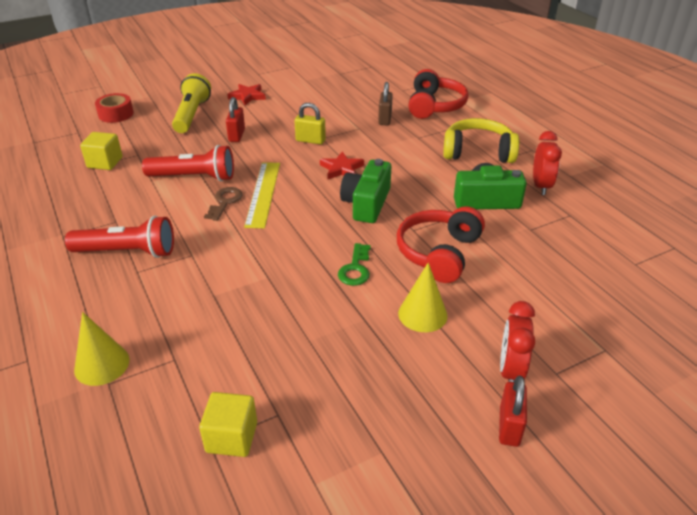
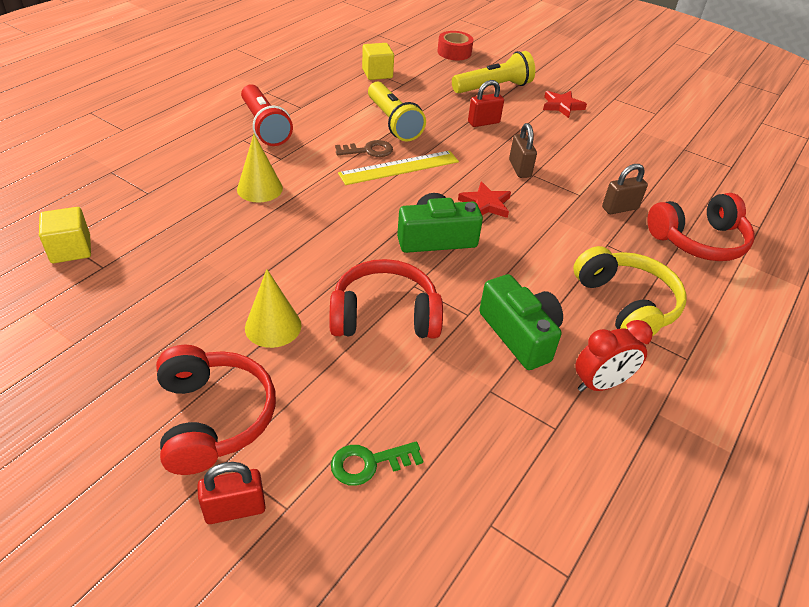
camera: 60 degrees right, 5 degrees up
yellow cone [74,312,130,386] -> yellow cone moved to [237,134,283,203]
red flashlight [142,145,234,181] -> yellow flashlight [368,82,426,142]
yellow padlock [295,103,326,145] -> brown padlock [509,123,537,178]
green key [338,243,371,286] -> green key moved to [331,442,423,486]
red padlock [499,376,527,447] -> red padlock moved to [197,462,265,524]
red clock [500,301,535,382] -> red headphones [156,345,276,475]

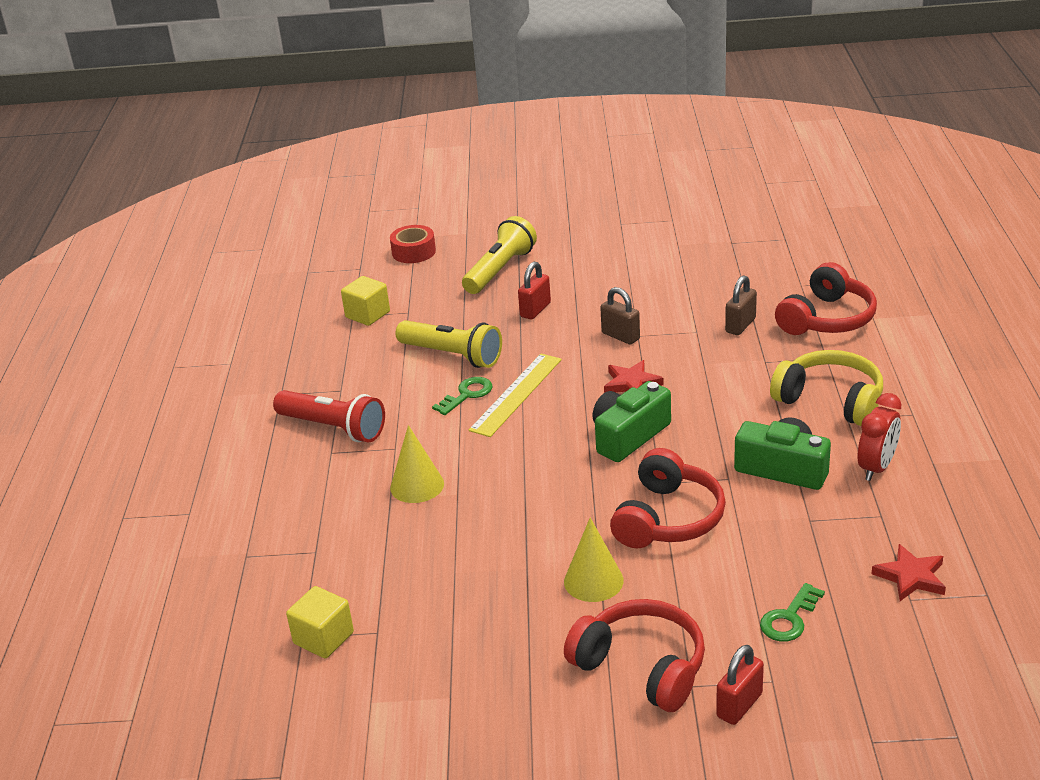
camera: 30 degrees left, 10 degrees down
red headphones [329,259,443,338] -> red headphones turned 150 degrees clockwise [610,448,726,548]
brown key [335,140,393,157] -> green key [432,377,492,415]
red star [543,91,587,118] -> red star moved to [872,544,946,601]

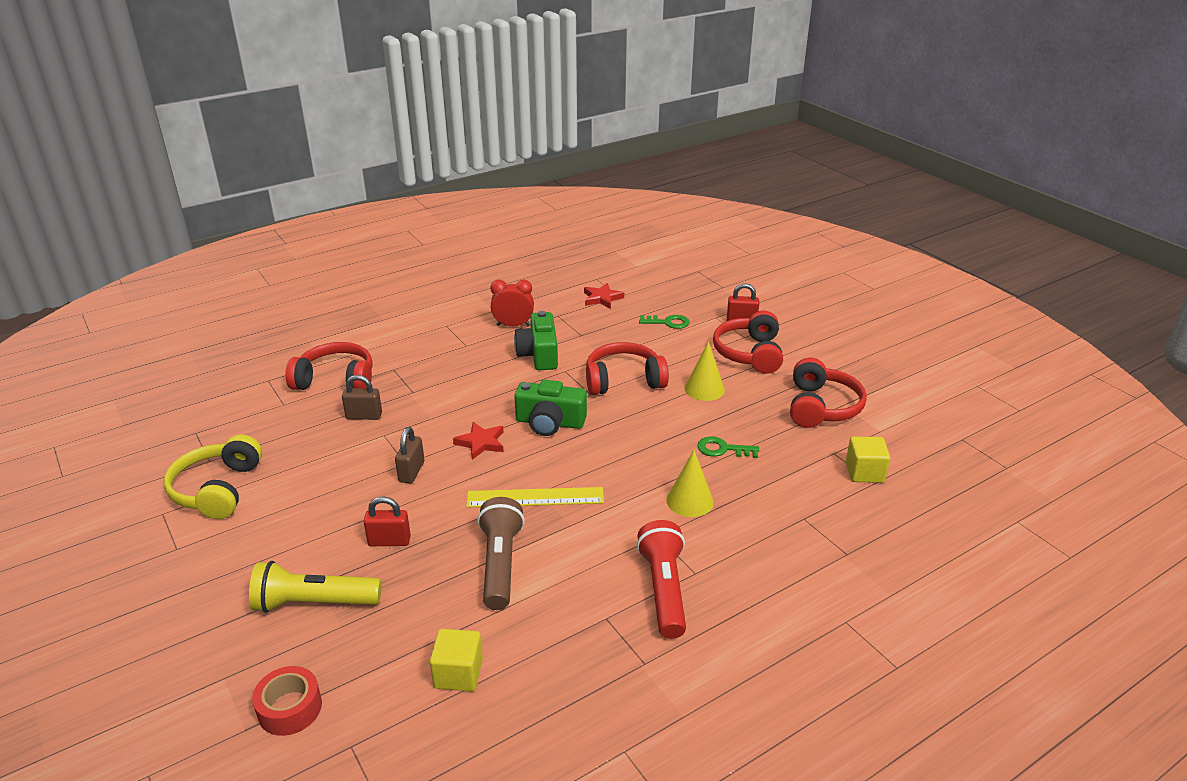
camera: 125 degrees left, 0 degrees up
yellow flashlight [396,320,502,368] -> brown flashlight [477,497,525,610]
green key [432,377,492,415] -> green key moved to [697,436,759,458]
yellow headphones [770,350,883,426] -> yellow headphones moved to [164,434,262,519]
none -> red headphones [790,358,867,428]

